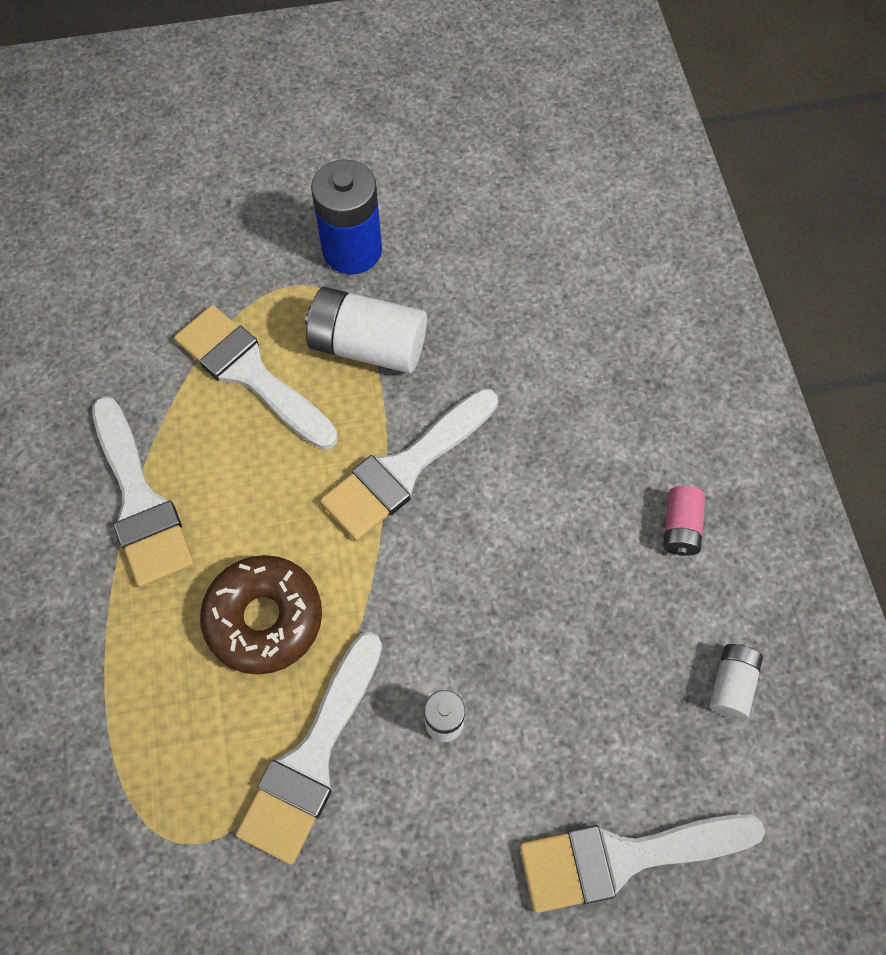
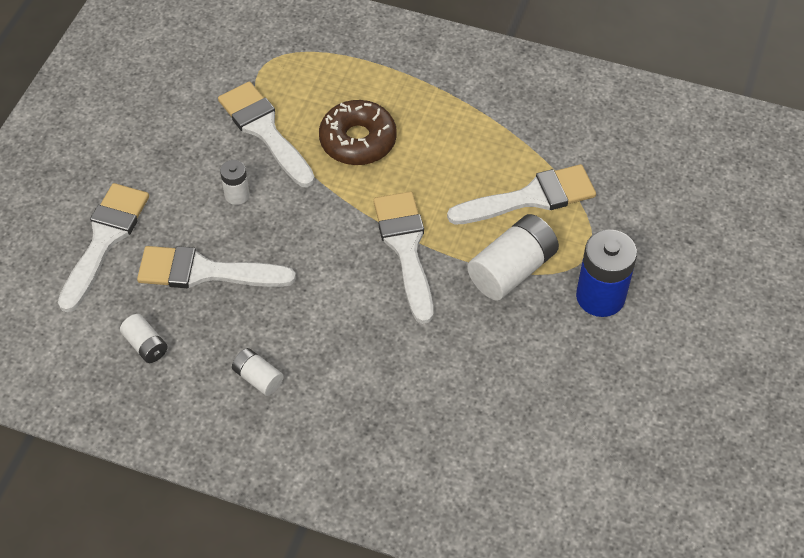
camera: 120 degrees right, 10 degrees down
white brush [92,396,194,588] -> white brush moved to [137,246,296,288]
pink battery [663,486,705,556] -> white battery [232,348,284,396]

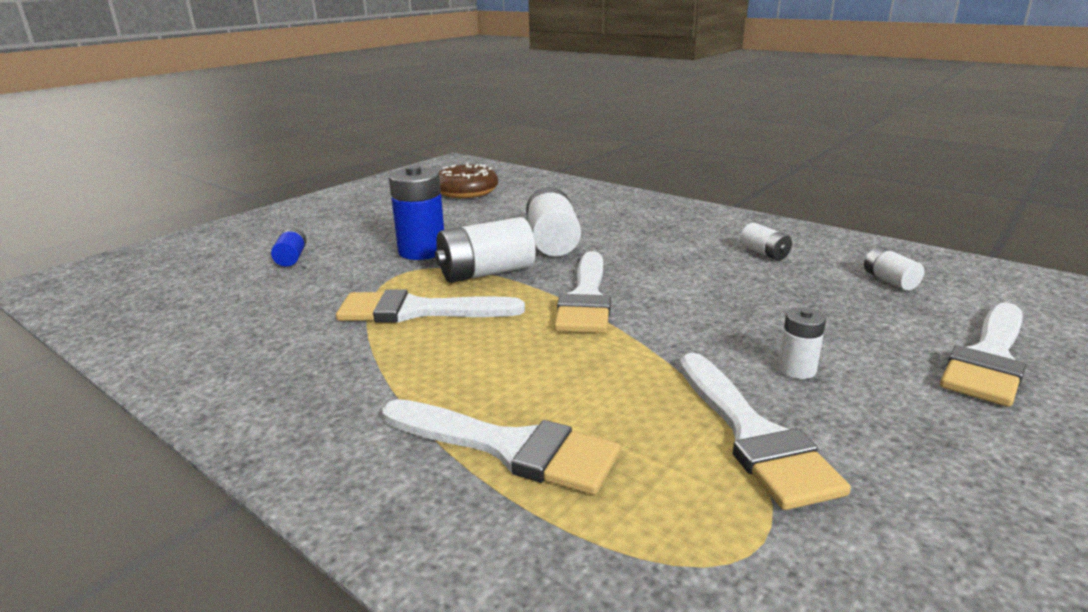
camera: 160 degrees left, 30 degrees down
white brush [137,246,296,288] -> white brush moved to [382,399,620,495]
brown donut [319,100,397,165] -> brown donut moved to [438,163,498,198]
none -> blue battery [271,228,307,267]
none -> white battery [526,187,581,256]

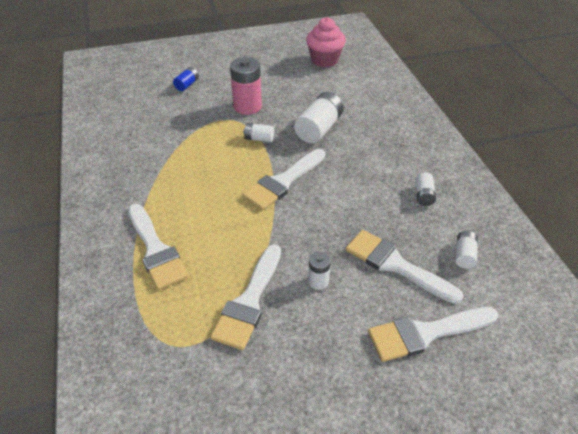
camera: 35 degrees right, 20 degrees up
white brush [336,289,525,323] -> white brush moved to [346,230,464,304]
blue battery [389,165,444,260] -> pink battery [230,57,262,115]
white battery [435,217,536,283] -> white battery [243,123,274,142], size x0.53
brown donut [438,163,498,198] -> pink cupcake [306,17,346,67]

